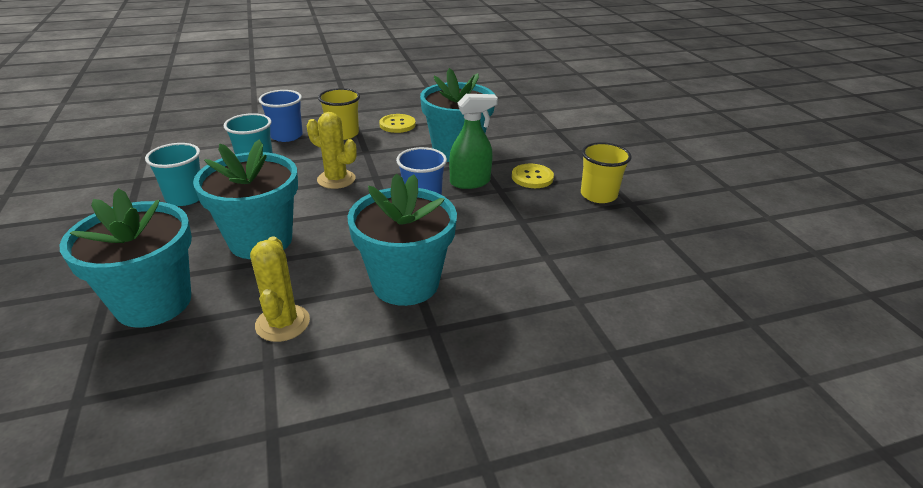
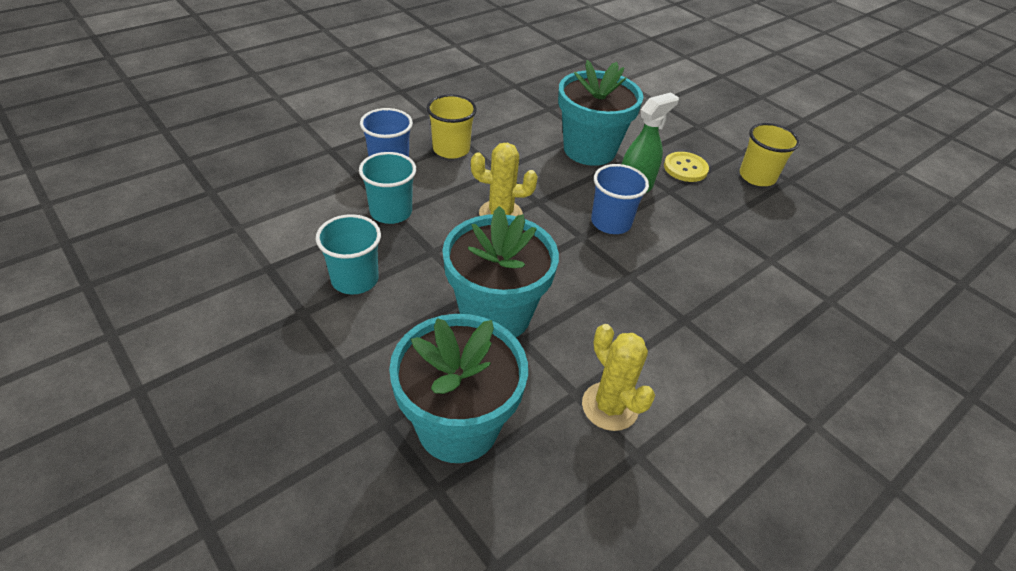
camera: 25 degrees left, 10 degrees up
turquoise flower pot [347,173,457,306] -> none
yellow button [379,114,416,133] -> none

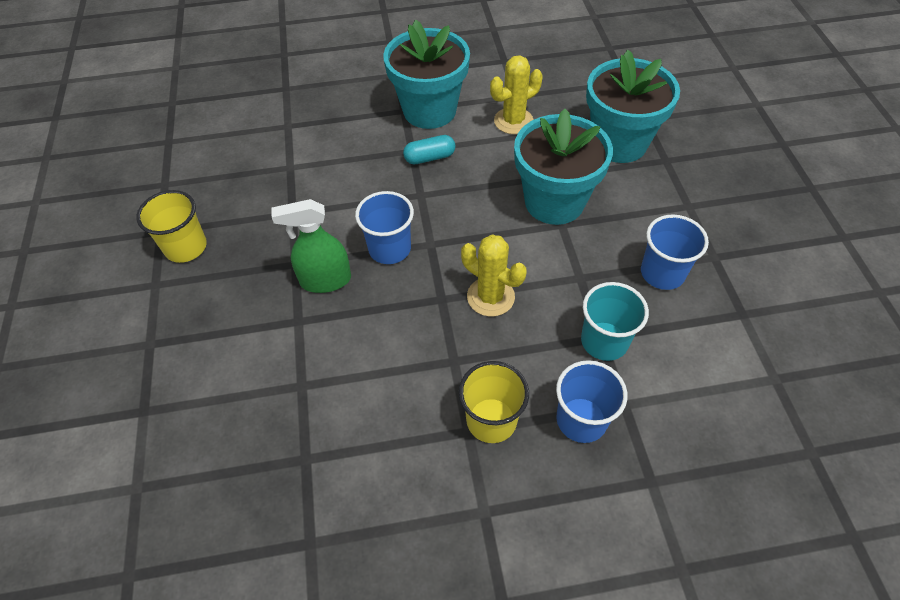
camera: 145 degrees left, 10 degrees up
turquoise cup [316,214,381,295] -> blue cup [641,214,709,290]
turquoise flower pot [558,60,643,166] -> turquoise flower pot moved to [383,19,470,129]
yellow cactus [582,324,655,431] -> yellow cactus turned 60 degrees clockwise [490,55,543,134]
yellow button [664,152,709,182] -> none
none -> turquoise capsule [403,135,455,164]

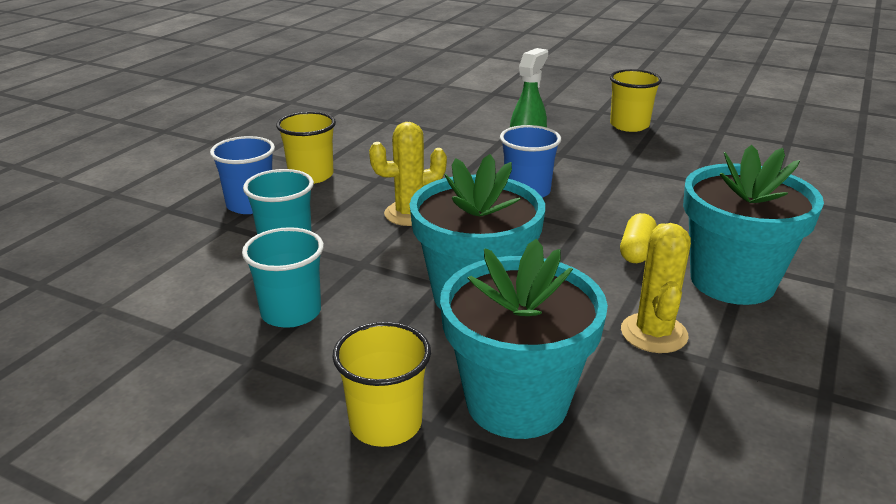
camera: 125 degrees right, 25 degrees down
turquoise capsule [403,135,455,164] -> yellow capsule [620,213,657,263]
blue cup [641,214,709,290] -> turquoise cup [242,227,324,328]
none -> yellow cup [332,322,431,447]

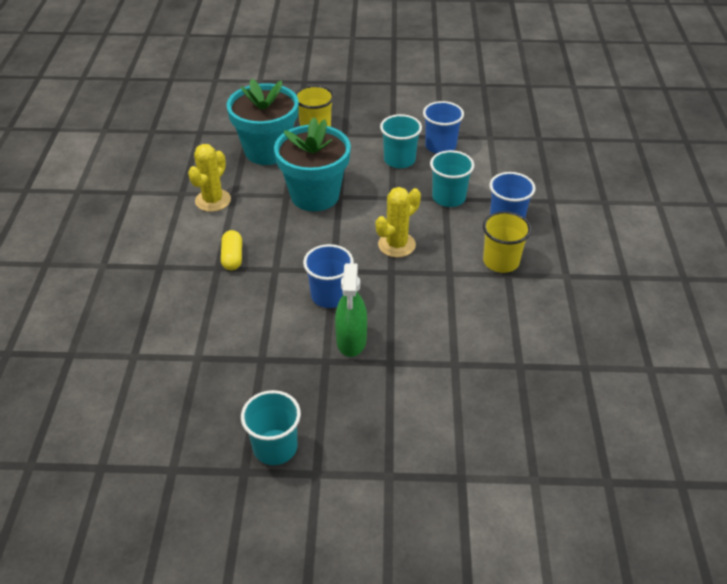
camera: 155 degrees right, 15 degrees up
yellow cup [610,69,662,132] -> turquoise cup [241,390,301,465]
yellow cactus [621,223,691,353] -> yellow cactus turned 45 degrees clockwise [188,144,231,212]
turquoise flower pot [683,145,824,305] -> none
none -> blue cup [423,101,464,154]

